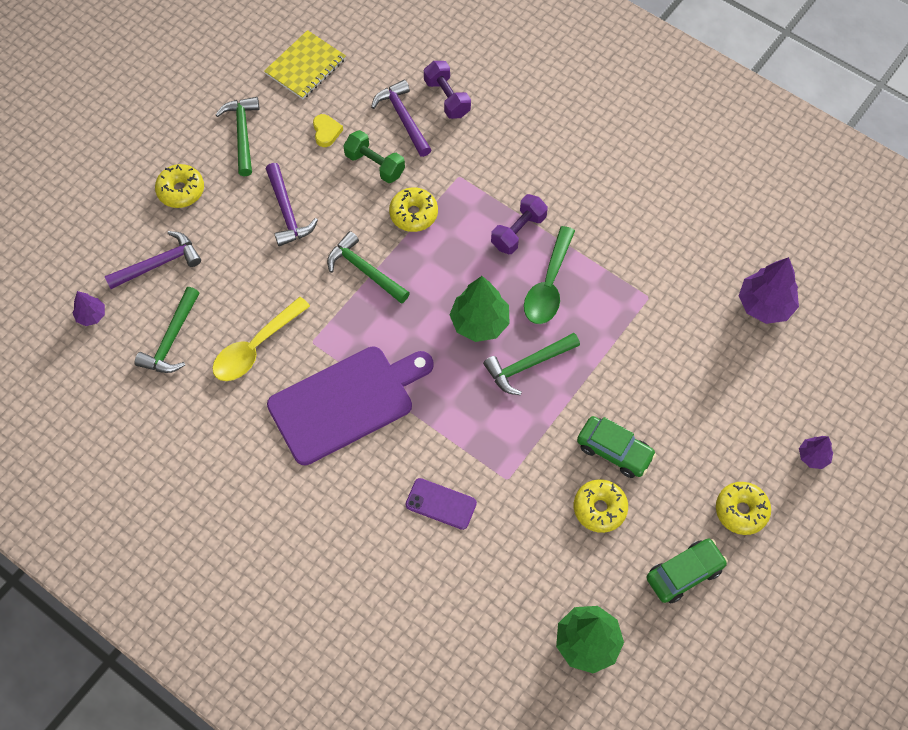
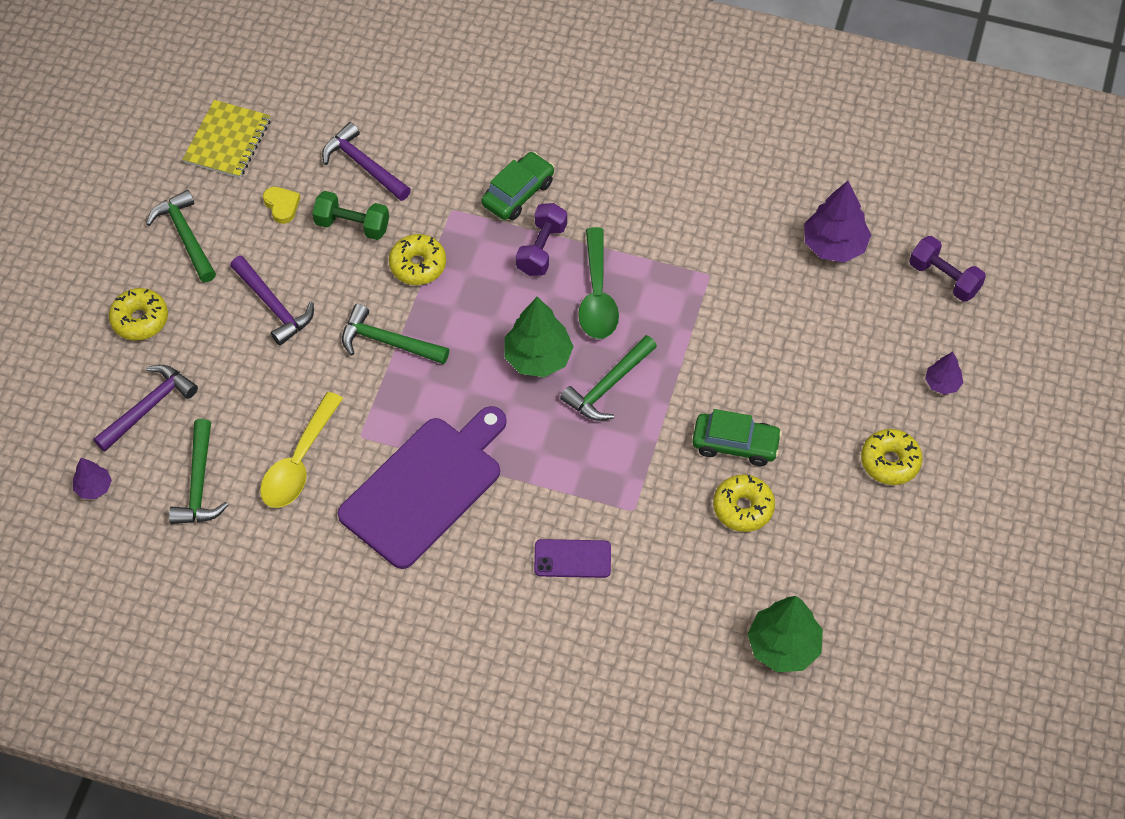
camera: 20 degrees left, 5 degrees down
purple dumbbell [424,61,471,119] -> purple dumbbell moved to [909,236,986,302]
green car [646,539,728,604] -> green car moved to [481,152,554,220]

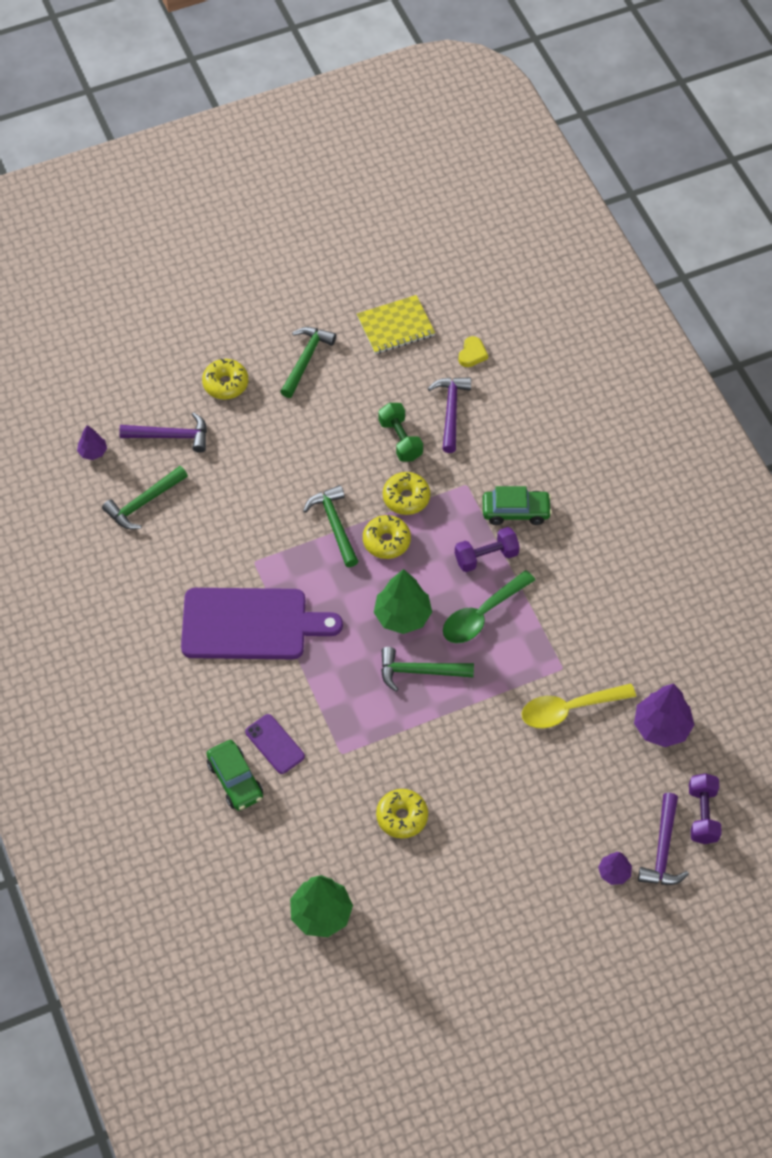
camera: 50 degrees right, 0 degrees up
purple hammer [230,256,314,346] -> purple hammer moved to [638,793,689,885]
yellow spoon [260,392,343,508] -> yellow spoon moved to [522,684,636,728]
yellow heart [263,187,300,224] -> yellow heart moved to [458,336,488,367]
green car [692,409,782,466] -> green car moved to [206,740,263,811]
yellow donut [861,429,923,485] -> yellow donut moved to [363,515,411,559]

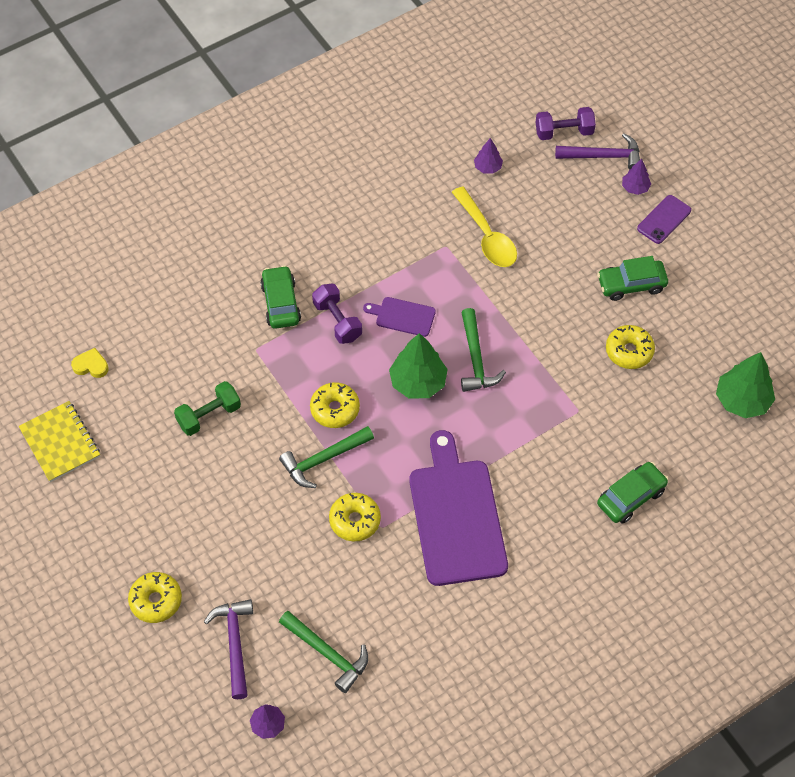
camera: 100 degrees left, 0 degrees up
purple phone [245,714,305,774] -> purple phone moved to [637,195,691,244]
green hammer [280,327,336,398] -> none
yellow donut [383,472,430,515] -> yellow donut moved to [329,493,381,542]
purple hammer [428,377,471,453] -> none
green spoon [443,570,535,643] -> purple cutting board [363,297,436,337]
purple tree [634,683,694,747] -> purple tree [474,138,503,174], size x0.54
none -> green car [597,256,668,301]

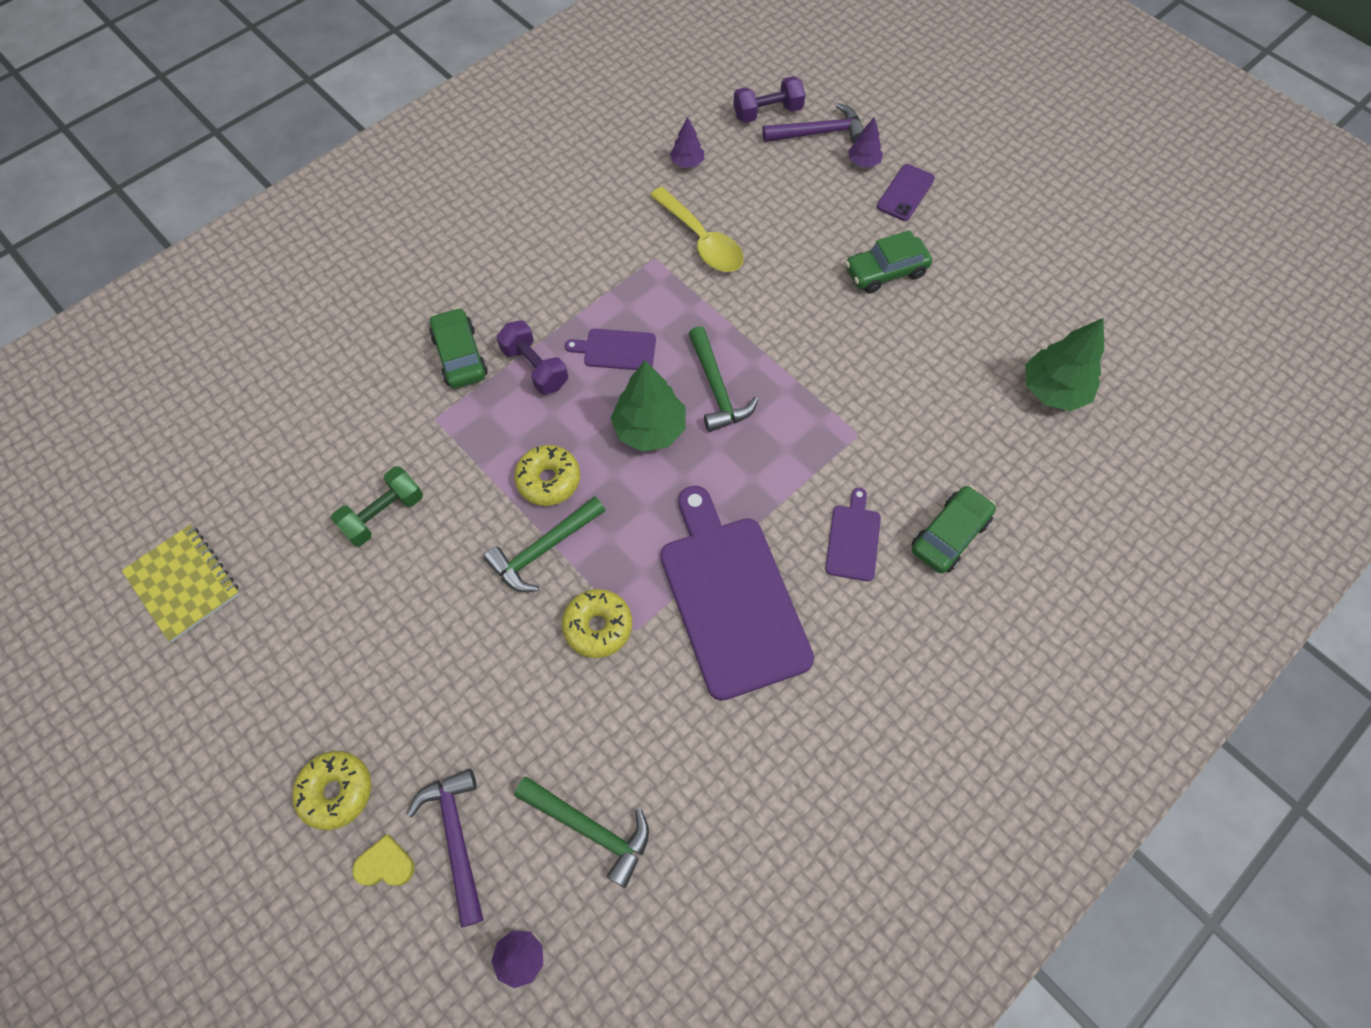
camera: 10 degrees left, 5 degrees up
yellow heart [71,348,109,378] -> yellow heart moved to [352,834,414,886]
yellow donut [606,325,655,369] -> none
none -> purple cutting board [825,488,881,581]

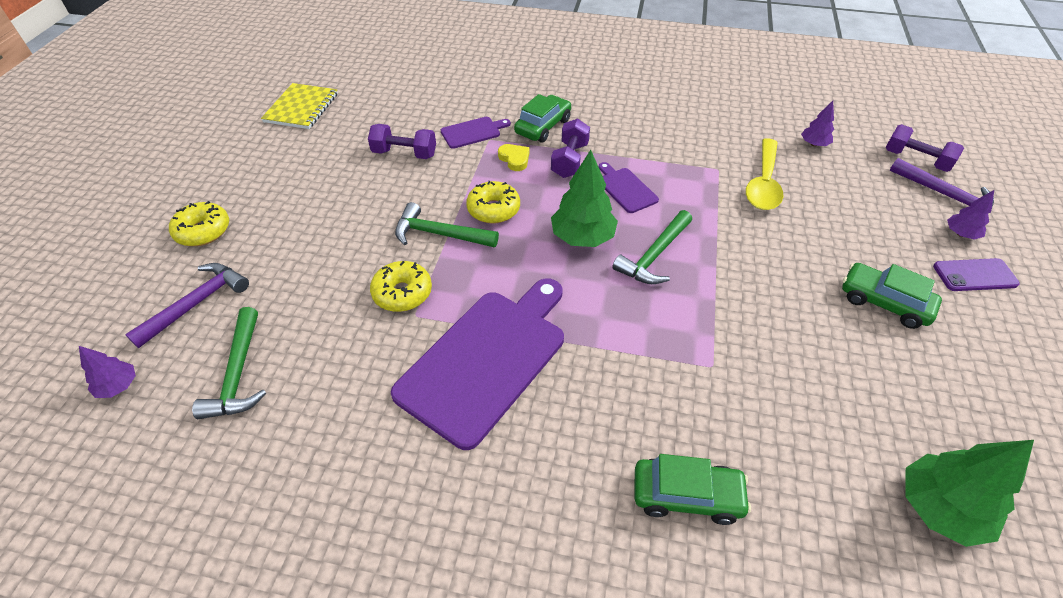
camera: 55 degrees right, 15 degrees down
green dumbbell [331,466,423,547] -> purple dumbbell [368,124,436,159]
yellow heart [352,834,414,886] -> yellow heart moved to [498,144,529,171]
purple cutting board [825,488,881,581] -> purple cutting board moved to [441,117,511,149]

